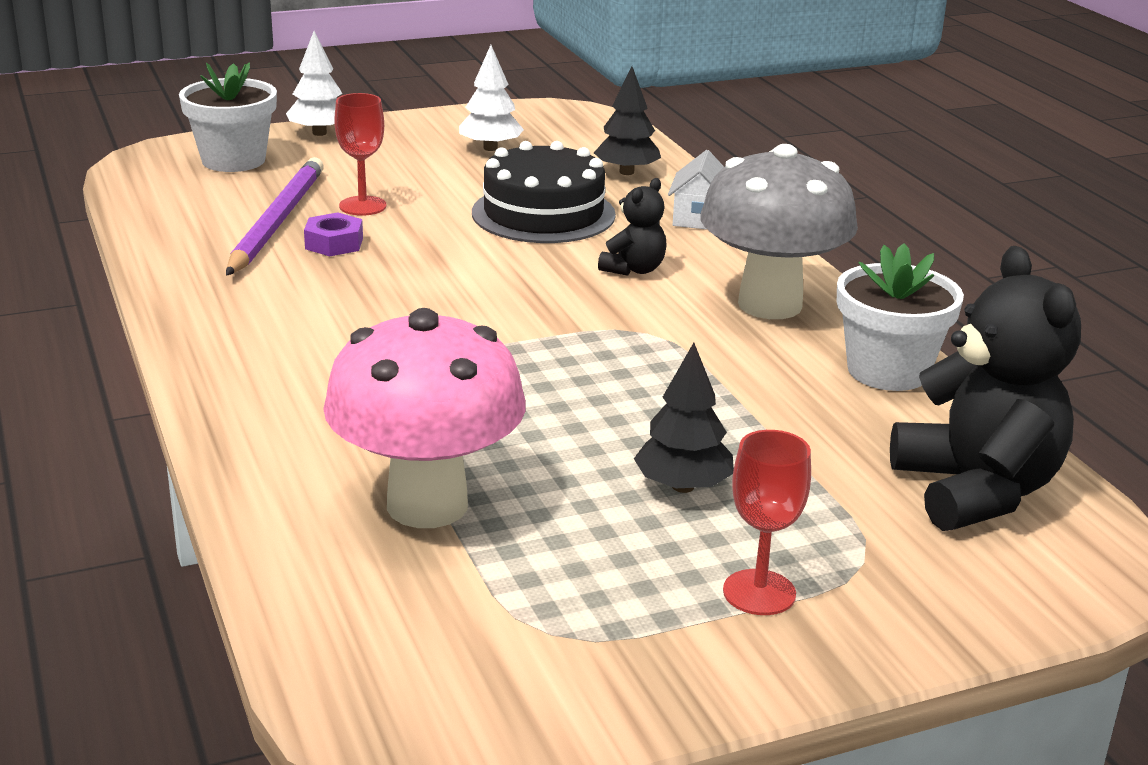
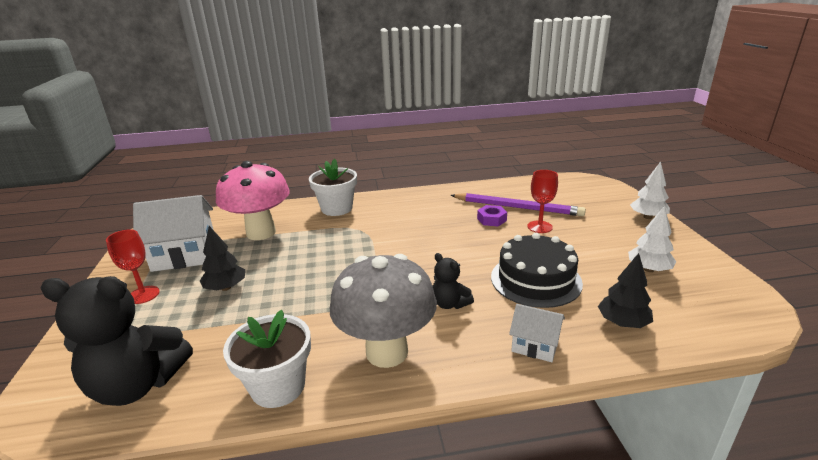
camera: 105 degrees right, 0 degrees up
white flower pot [179,63,277,172] -> white flower pot moved to [309,159,357,216]
none -> white house [133,195,213,272]

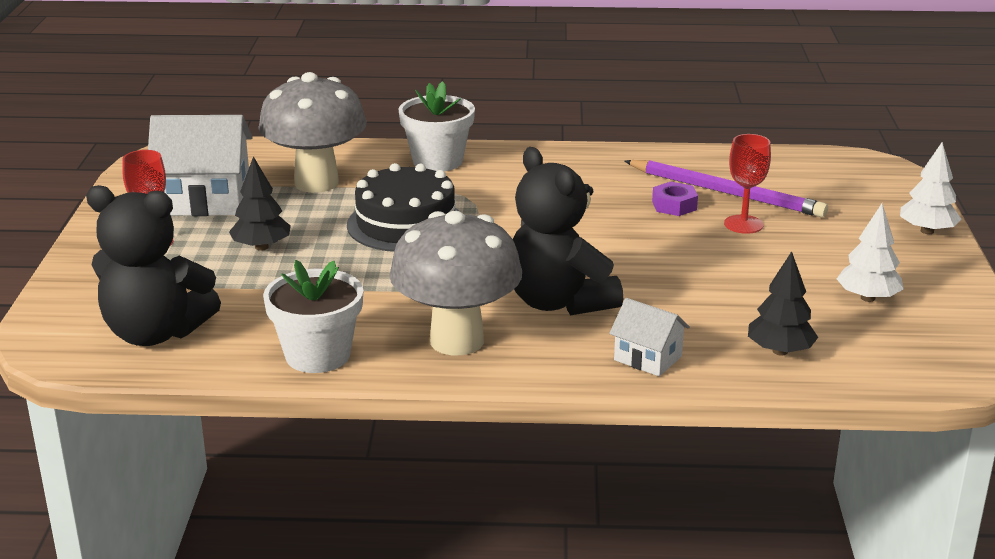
camera: 10 degrees right, 0 degrees up
pink mushroom [216,161,290,240] -> grey mushroom [258,72,366,193]
black teddy bear [433,253,474,309] -> black teddy bear [513,147,623,315], size x2.02
black cake [491,233,583,308] -> black cake moved to [347,163,459,252]

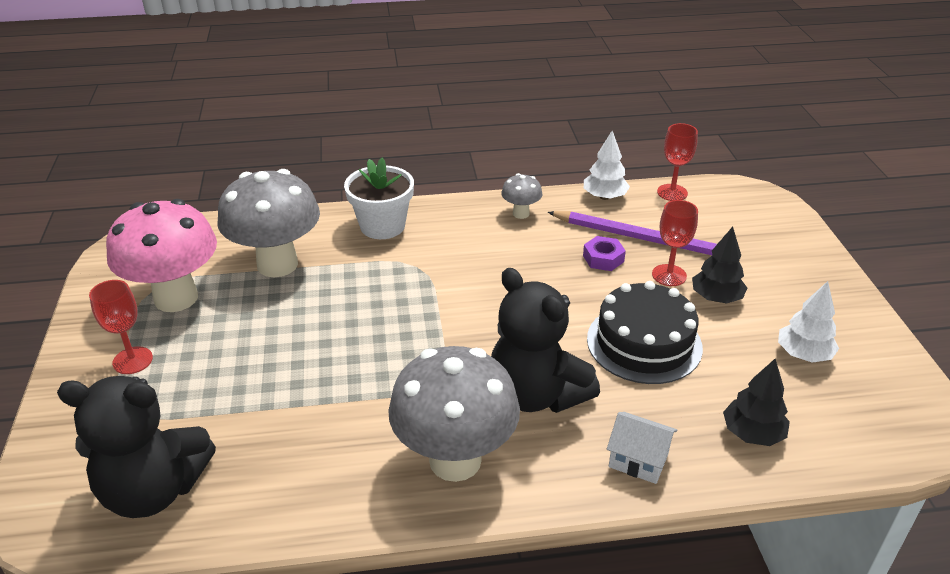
camera: 10 degrees left, 10 degrees up
white house [148,115,253,216] -> pink mushroom [106,199,217,312]
black tree [229,156,291,251] -> black tree moved to [692,227,747,304]
white flower pot [263,260,363,373] -> none
black cake [347,163,459,252] -> black cake moved to [587,281,703,384]
white tree [900,142,962,234] -> white tree moved to [584,131,630,200]
none -> grey mushroom [501,173,543,219]
none -> red goblet [657,123,698,201]

